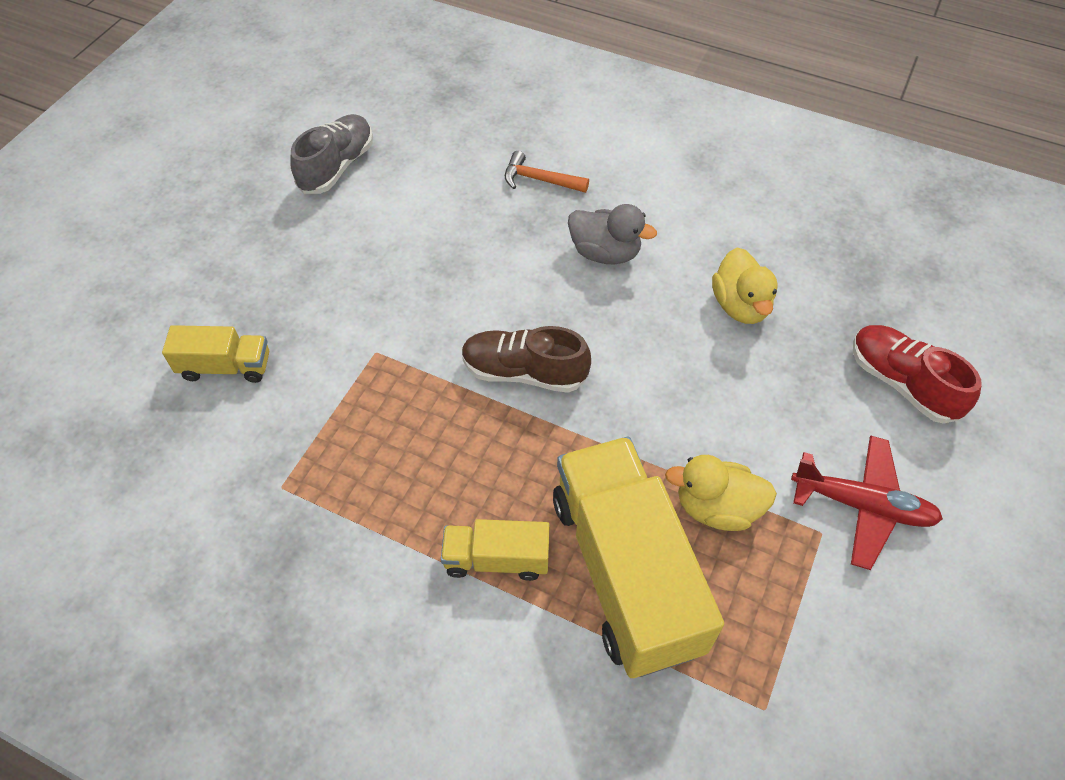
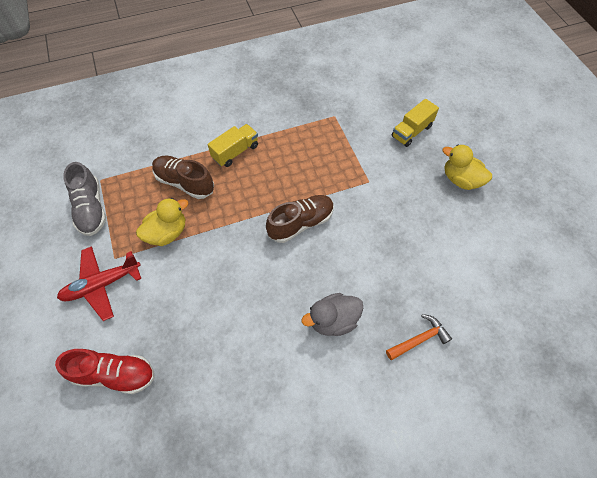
camera: 135 degrees right, 5 degrees up
grey shoe [290,114,373,194] -> grey shoe moved to [63,162,106,236]
yellow truck [553,437,724,678] -> brown shoe [152,156,214,199]
yellow duck [712,248,778,324] -> yellow duck moved to [442,144,492,190]

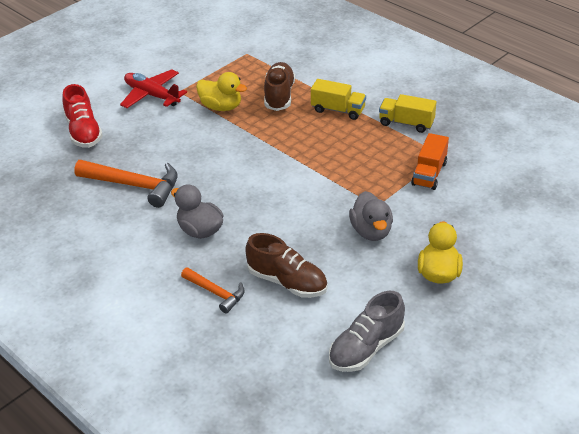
camera: 65 degrees right, 20 degrees down
grey shoe [63,162,106,236] -> grey shoe moved to [329,291,405,372]
brown shoe [266,195,334,243] -> brown shoe moved to [245,233,328,298]
yellow truck [392,99,439,147] -> yellow truck moved to [379,94,436,133]
none -> orange hammer [74,160,178,208]
none -> grey duck [349,191,393,241]
none -> orange truck [411,133,449,190]

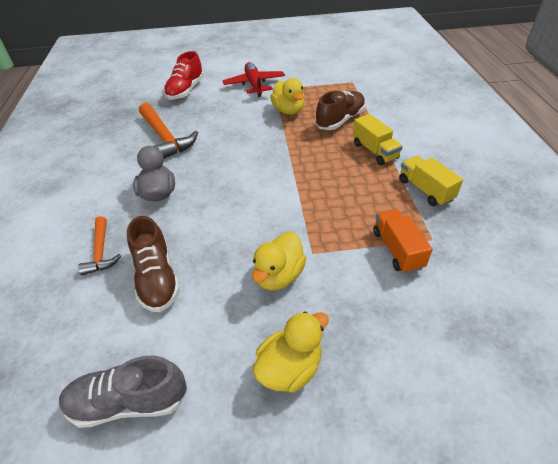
camera: 40 degrees right, 5 degrees up
grey duck [349,191,393,241] -> yellow duck [252,231,307,291]
orange truck [411,133,449,190] -> orange truck turned 105 degrees clockwise [373,209,433,274]

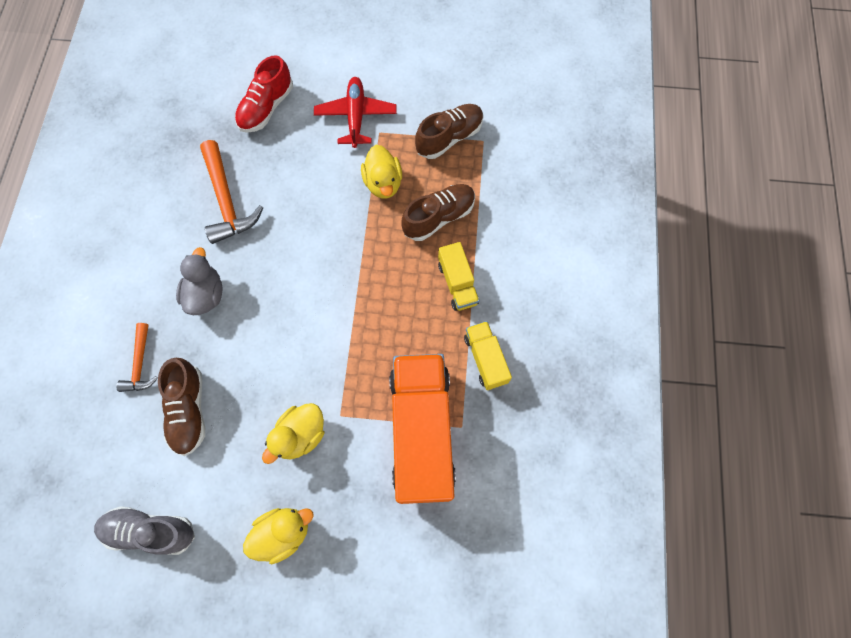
camera: 10 degrees right, 25 degrees up
orange truck [373,209,433,274] -> orange truck [389,354,456,504], size x2.07
none -> brown shoe [415,104,484,159]

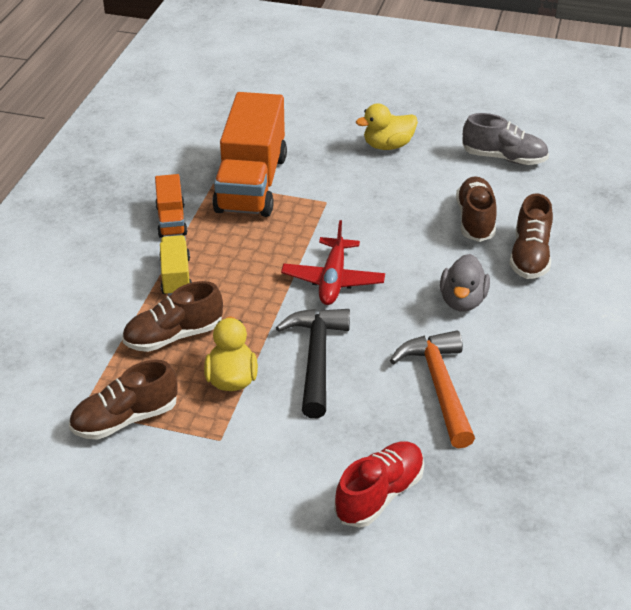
camera: 170 degrees left, 30 degrees down
orange hammer [116,323,158,392] -> brown shoe [509,194,553,279]
yellow duck [262,403,324,464] -> none
red plane [314,77,397,148] -> red plane moved to [281,220,385,305]
yellow truck [464,321,512,390] -> orange truck [155,174,188,238]
none -> black hammer [276,309,350,418]

